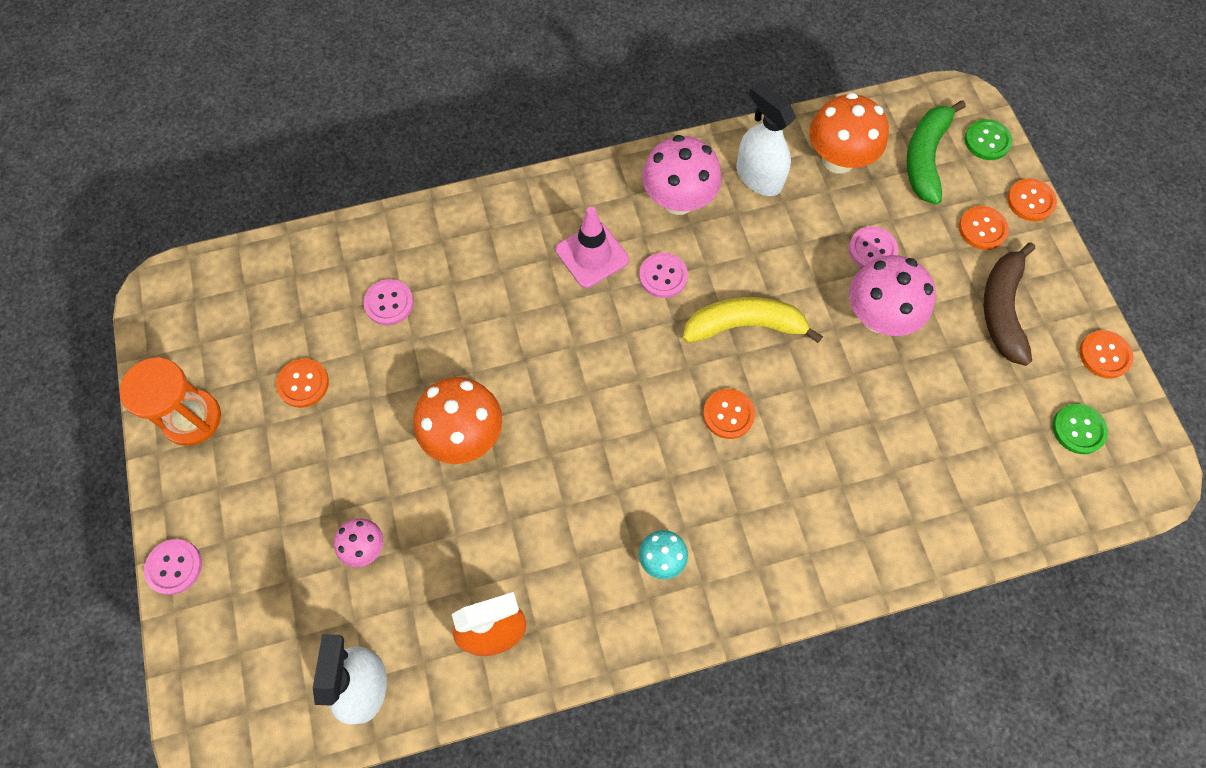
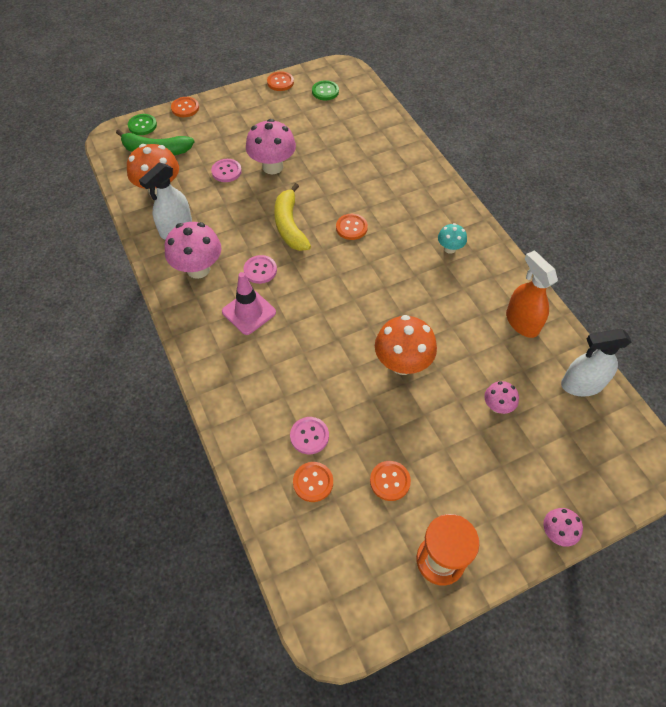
camera: 100 degrees left, 10 degrees down
pink button [144,539,202,595] -> pink mushroom [543,508,583,547]
orange button [959,206,1009,250] -> orange button moved to [293,462,333,502]
brown banana [984,242,1035,366] -> none

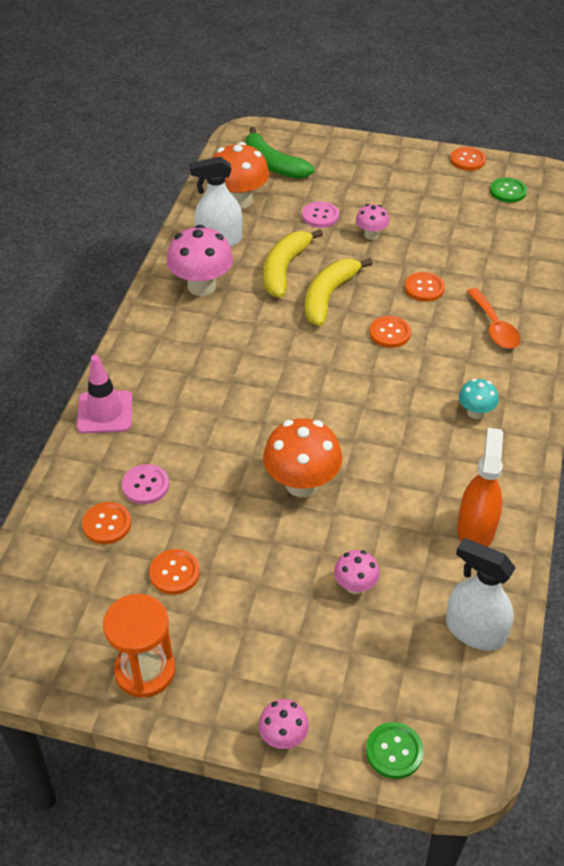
camera: 40 degrees right, 10 degrees down
green button [128,114,157,135] -> green button moved to [366,722,423,779]
orange button [171,97,199,117] -> orange button moved to [405,272,445,302]
pink traffic cone [222,272,276,335] -> pink traffic cone moved to [77,355,132,434]
pink button [243,255,277,284] -> none
pink mushroom [246,119,296,174] -> pink mushroom [356,204,389,240], size x0.54
none -> yellow banana [264,229,323,298]
none -> orange spoon [467,288,521,349]

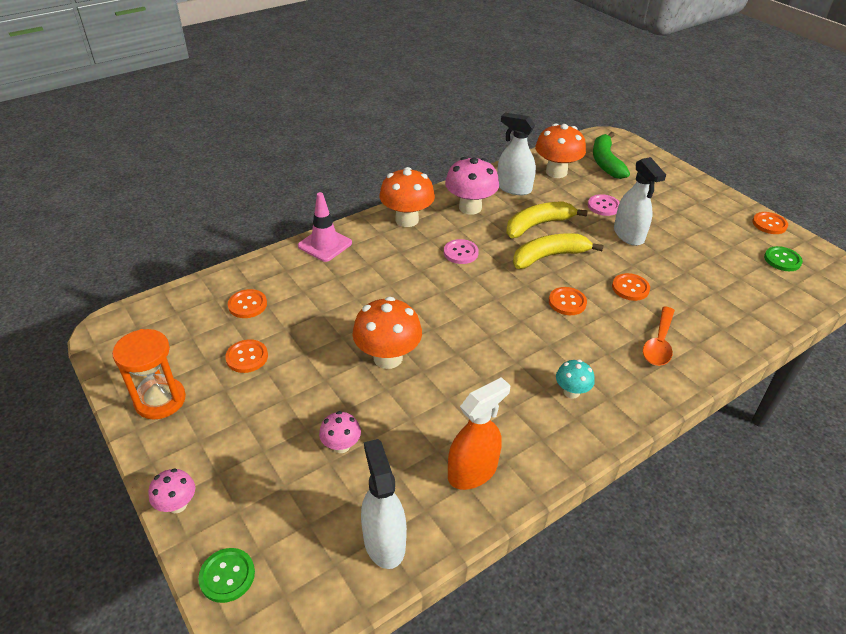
camera: 40 degrees right, 5 degrees down
pink button [122,464,169,504] -> pink button moved to [444,239,479,264]
pink mushroom [356,204,389,240] -> white spray bottle [614,157,666,246]
none -> orange mushroom [379,167,435,227]

